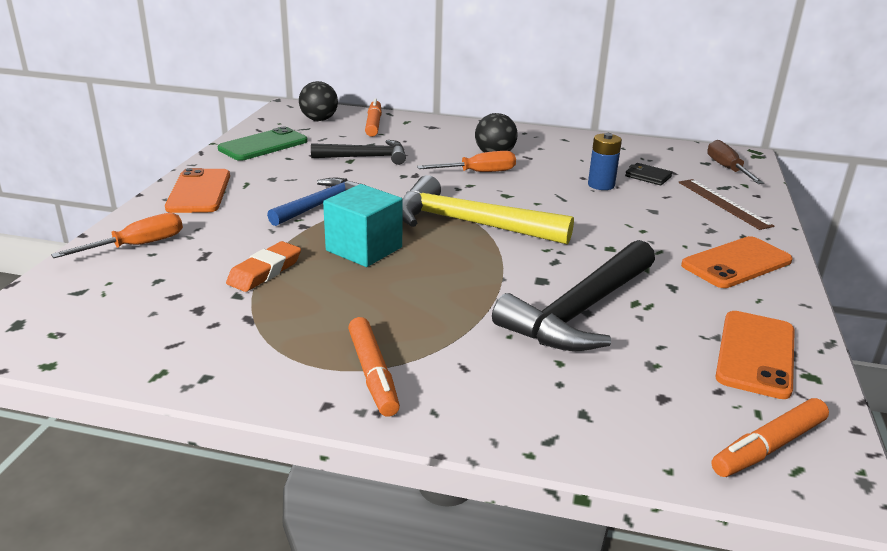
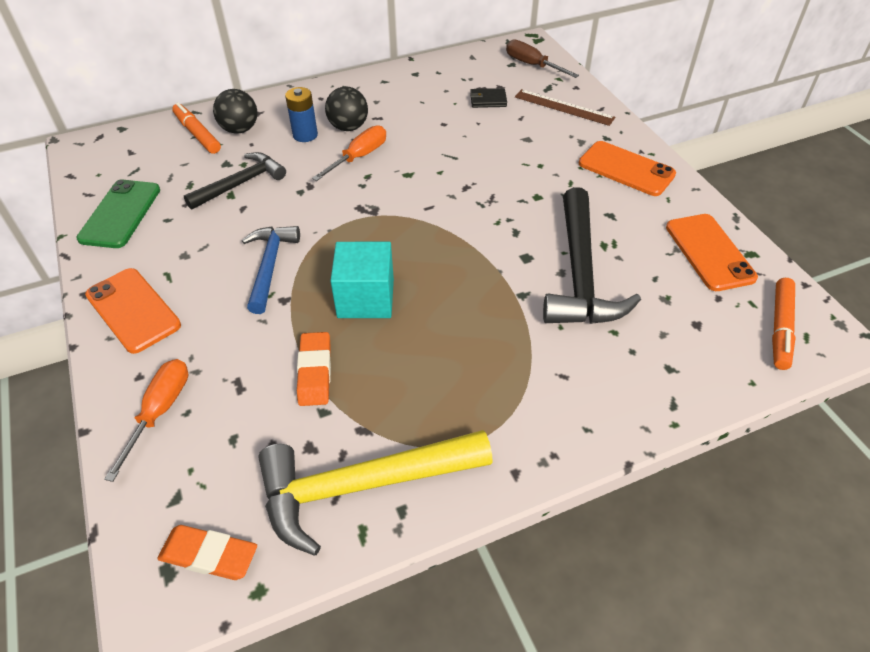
camera: 35 degrees left, 20 degrees up
black ball [299,81,338,121] -> black ball moved to [213,89,257,134]
orange marker [348,317,400,417] -> none
yellow hammer [402,175,574,245] -> yellow hammer moved to [258,430,493,556]
blue battery [588,133,622,190] -> blue battery moved to [285,87,318,142]
orange phone [681,236,793,288] -> orange phone turned 75 degrees counterclockwise [579,141,676,196]
none -> orange eraser [157,525,257,580]

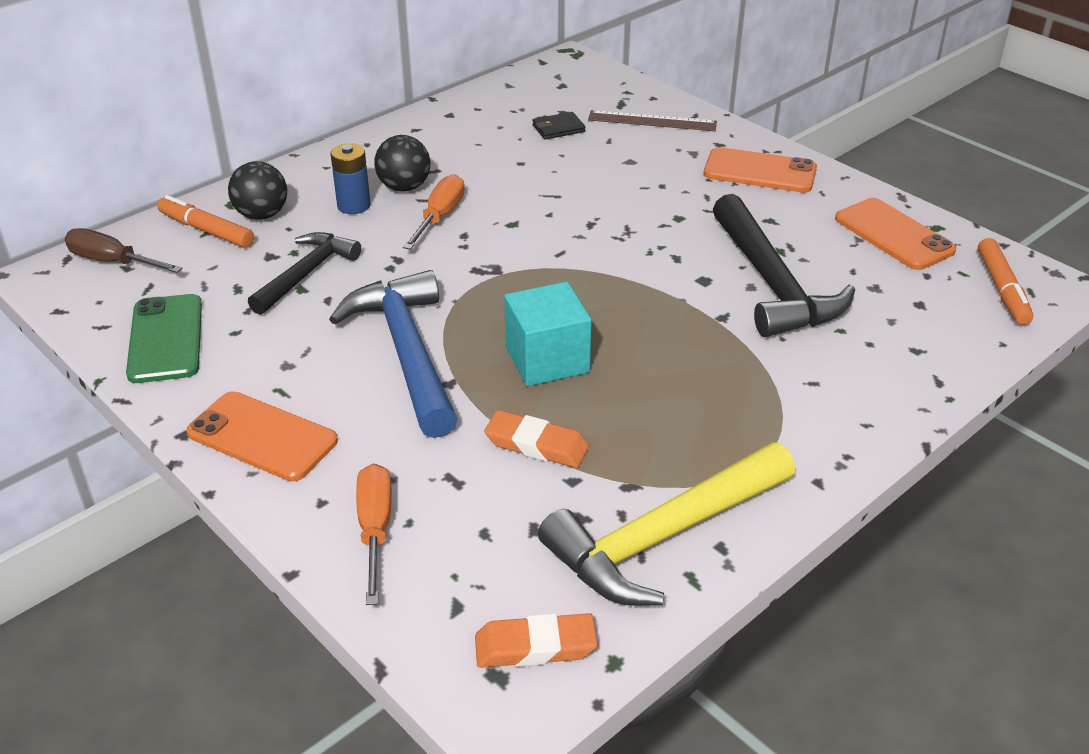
camera: 20 degrees left, 10 degrees down
blue hammer [242,226,300,314] -> blue hammer [329,270,458,438], size x1.59
orange eraser [297,332,331,406] -> orange eraser turned 45 degrees counterclockwise [484,410,589,468]
brown screwdriver [506,39,579,78] -> brown screwdriver moved to [65,228,183,273]

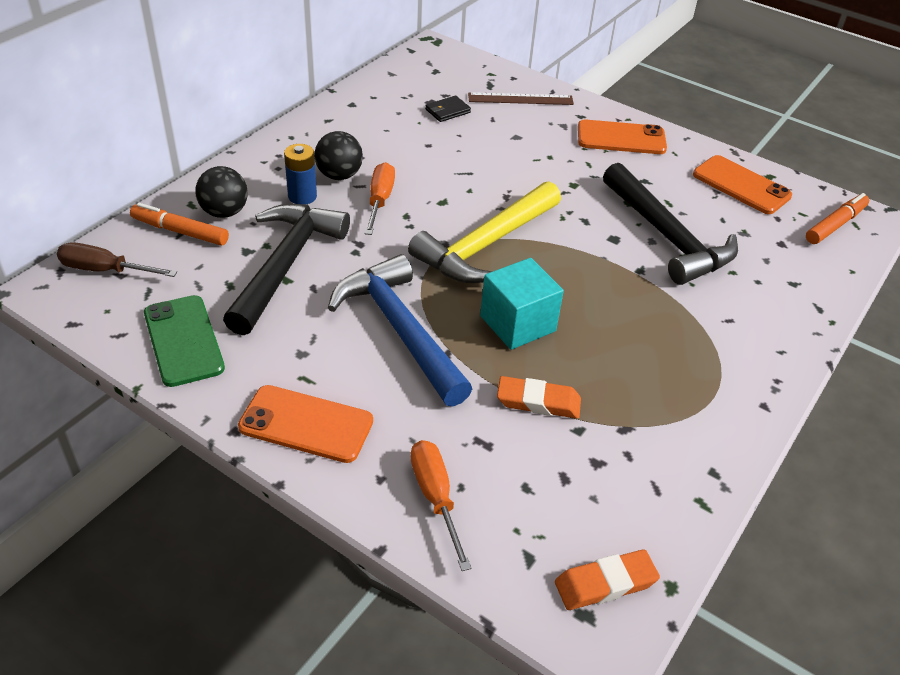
camera: 15 degrees left, 5 degrees up
black hammer [248,232,361,315] -> black hammer [223,204,350,335], size x1.59
yellow hammer [538,442,795,606] -> yellow hammer moved to [408,181,561,283]
orange marker [978,238,1033,325] -> orange marker turned 120 degrees counterclockwise [806,193,869,244]

